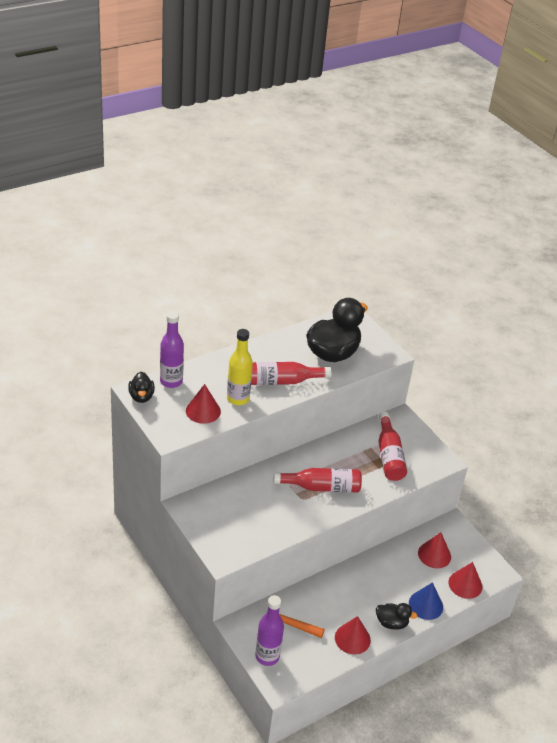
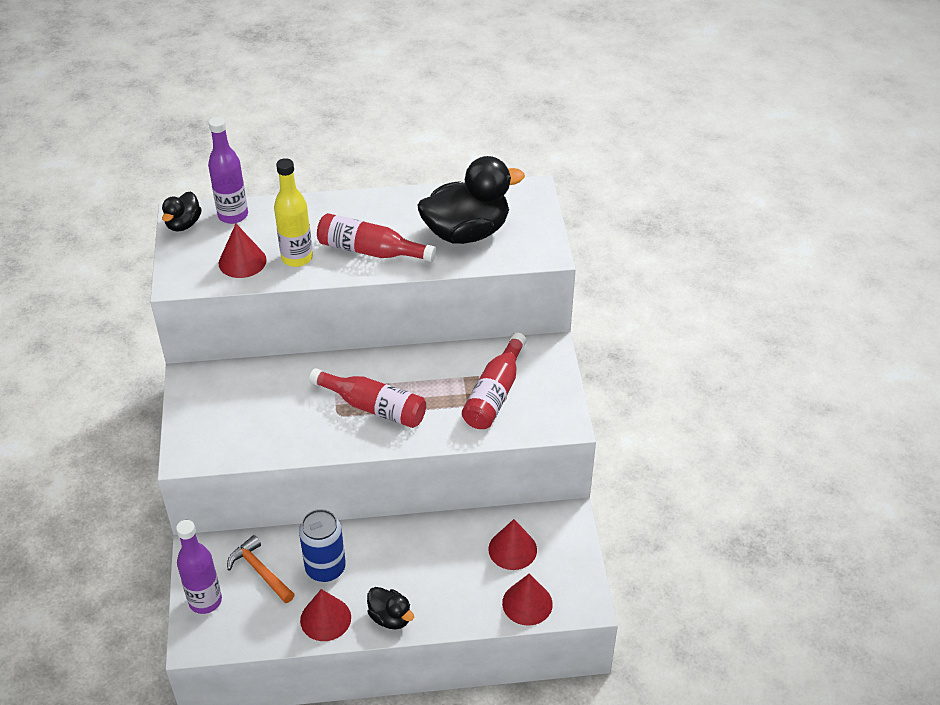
camera: 30 degrees right, 5 degrees up
blue cone [409,582,443,620] -> none
none -> blue can [299,509,346,582]

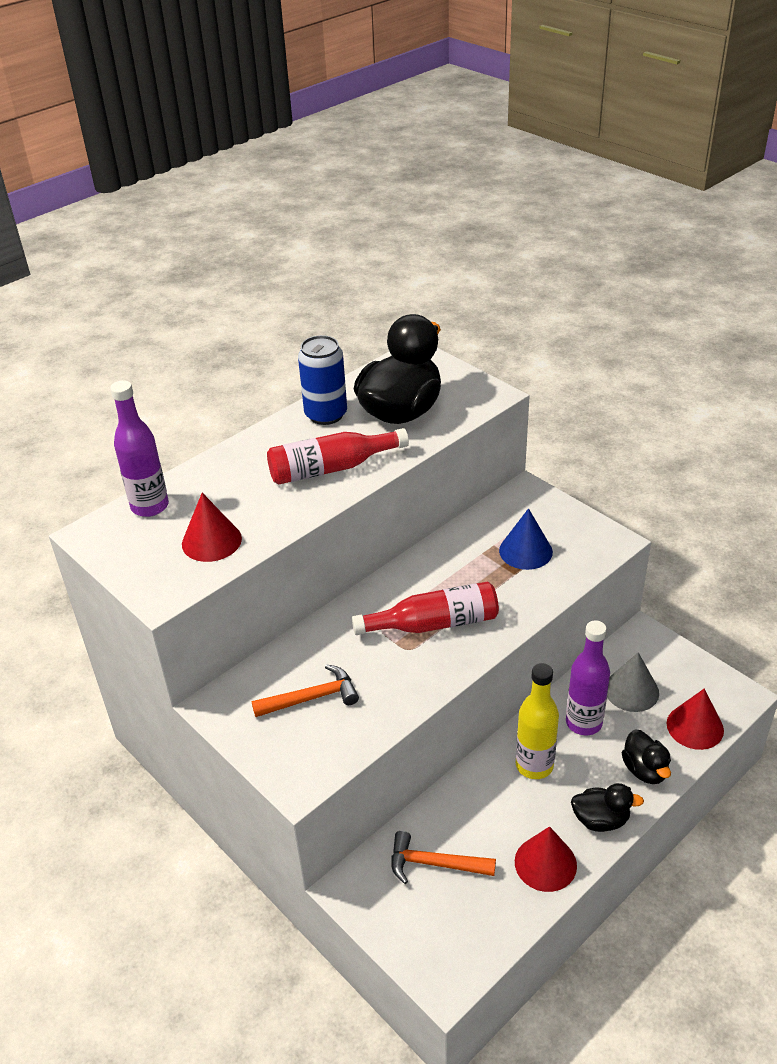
camera: 35 degrees left, 5 degrees down
black duck [162,191,202,232] -> black duck moved to [622,730,671,784]
purple bottle [176,520,222,614] -> purple bottle moved to [566,620,610,735]
yellow bottle [274,158,313,267] -> yellow bottle moved to [516,663,559,779]
blue can [299,509,346,582] -> blue can moved to [298,335,347,425]
red bottle [462,333,526,429] -> blue cone [499,508,553,570]
red cone [488,519,537,570] -> grey cone [607,652,659,712]
none -> orange hammer [251,664,359,717]

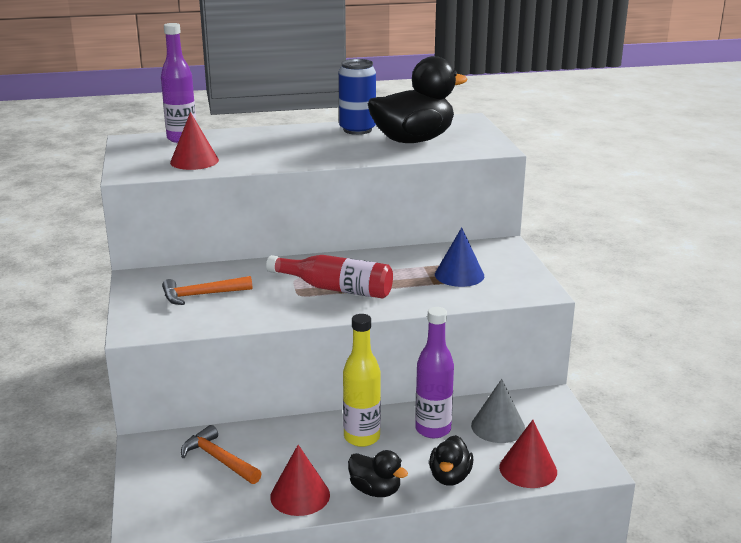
camera: 30 degrees right, 15 degrees down
orange hammer [251,664,359,717] -> orange hammer turned 150 degrees clockwise [162,276,252,305]
red bottle [267,428,409,485] -> none

